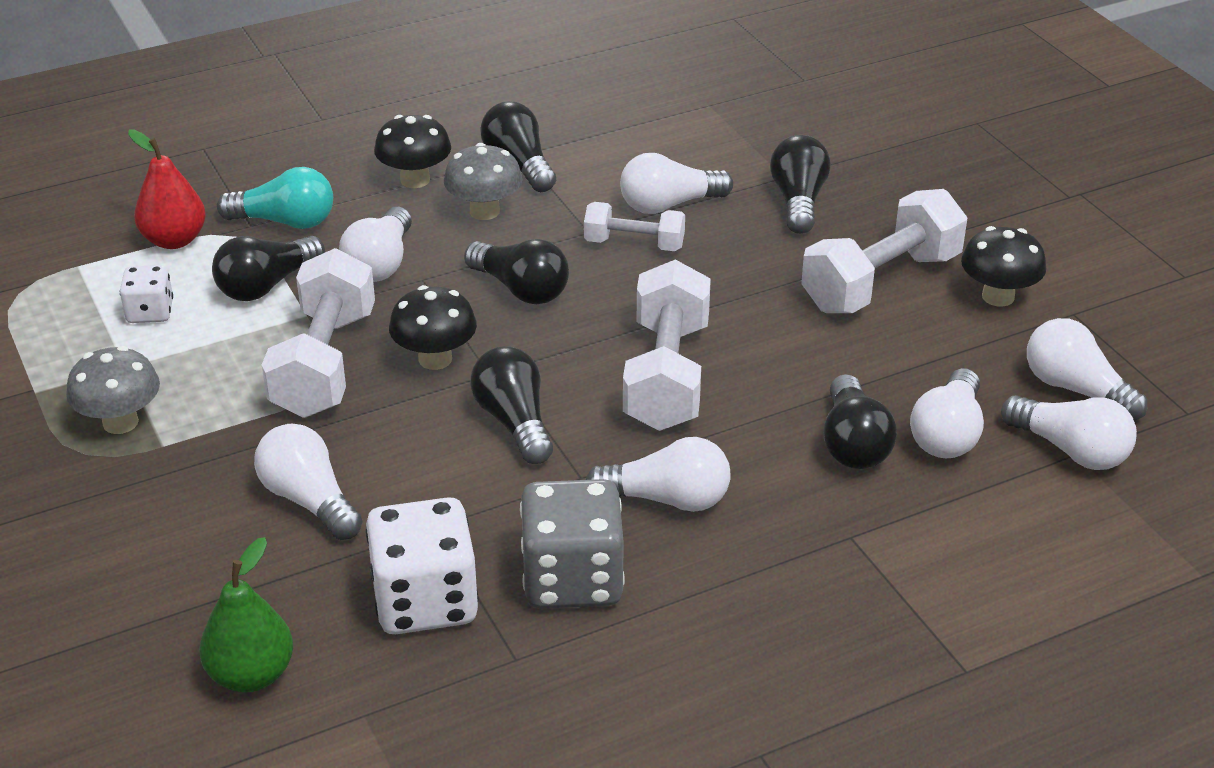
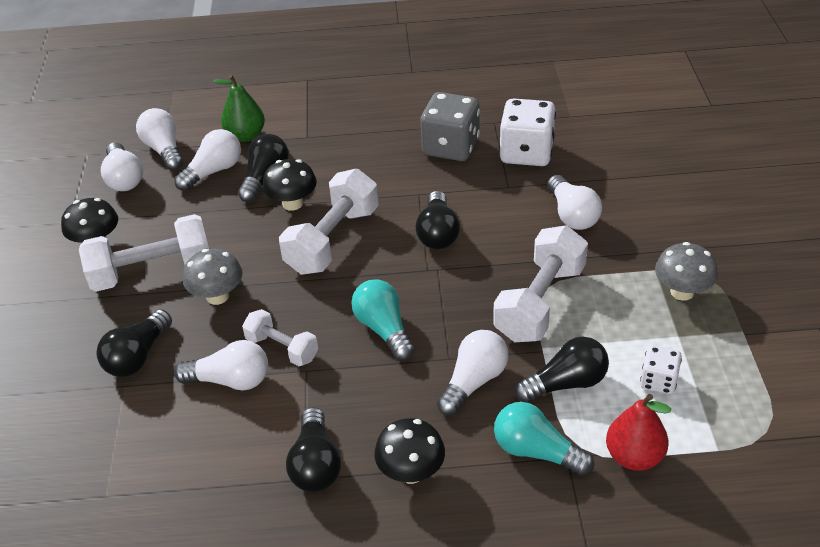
camera: 155 degrees left, 5 degrees up
green pear [199,537,293,692] -> green pear moved to [213,75,265,142]
black mushroom [389,285,477,370] -> black mushroom moved to [262,159,317,211]
grey mushroom [444,143,523,220] -> grey mushroom moved to [183,249,243,305]
black light bulb [464,239,569,304] -> turquoise light bulb [351,279,415,361]
white light bulb [586,437,731,512] -> none

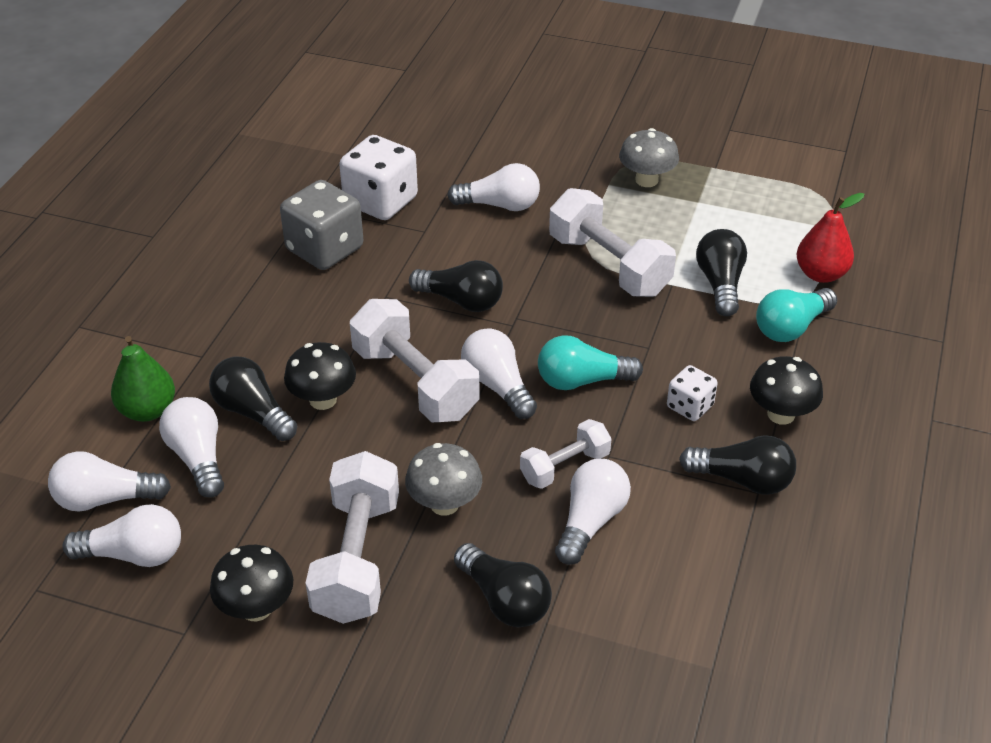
camera: 70 degrees left, 0 degrees up
white light bulb [437,330,509,416] -> white light bulb moved to [461,328,537,419]
white dice [640,346,682,394] -> white dice moved to [667,365,718,421]

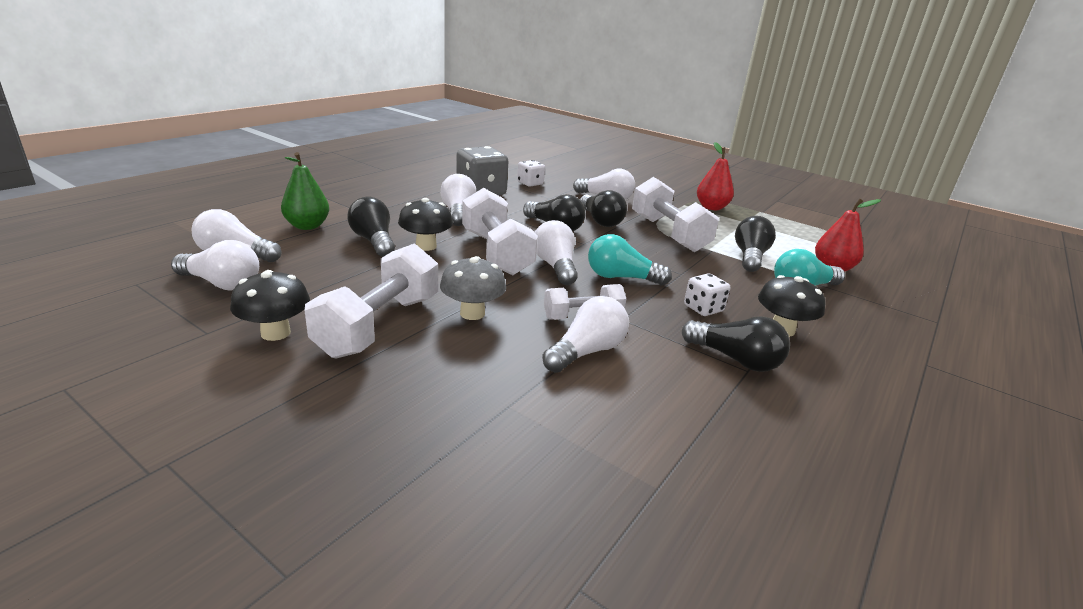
camera: 15 degrees right, 15 degrees down
white light bulb [159,397,224,498] -> white light bulb moved to [440,174,476,226]
white dice [339,135,418,220] -> white dice [517,160,545,187], size x0.54
black light bulb [454,543,552,627] -> black light bulb moved to [580,190,627,227]
grey mushroom [619,128,679,187] -> red pear [697,142,734,210]

